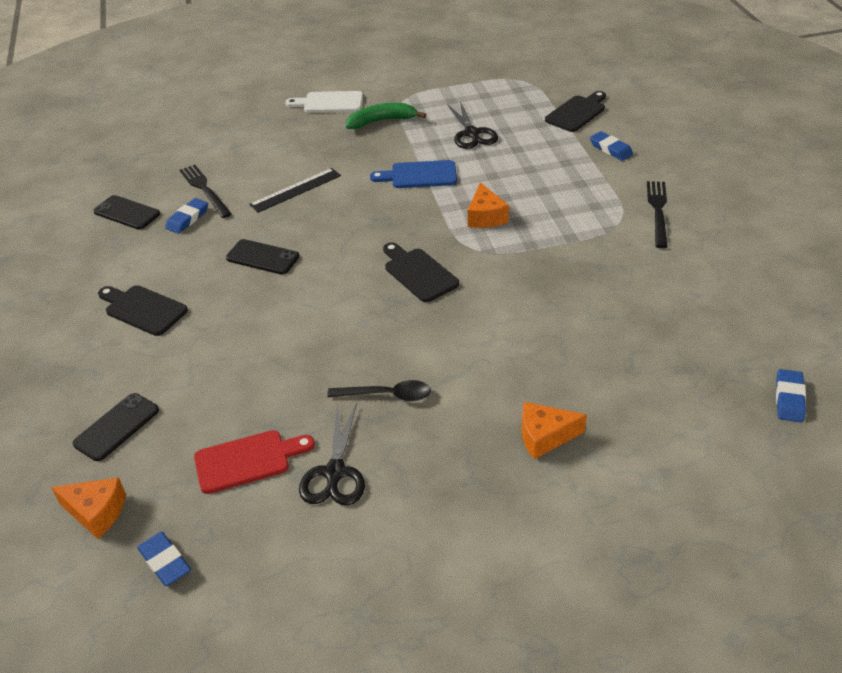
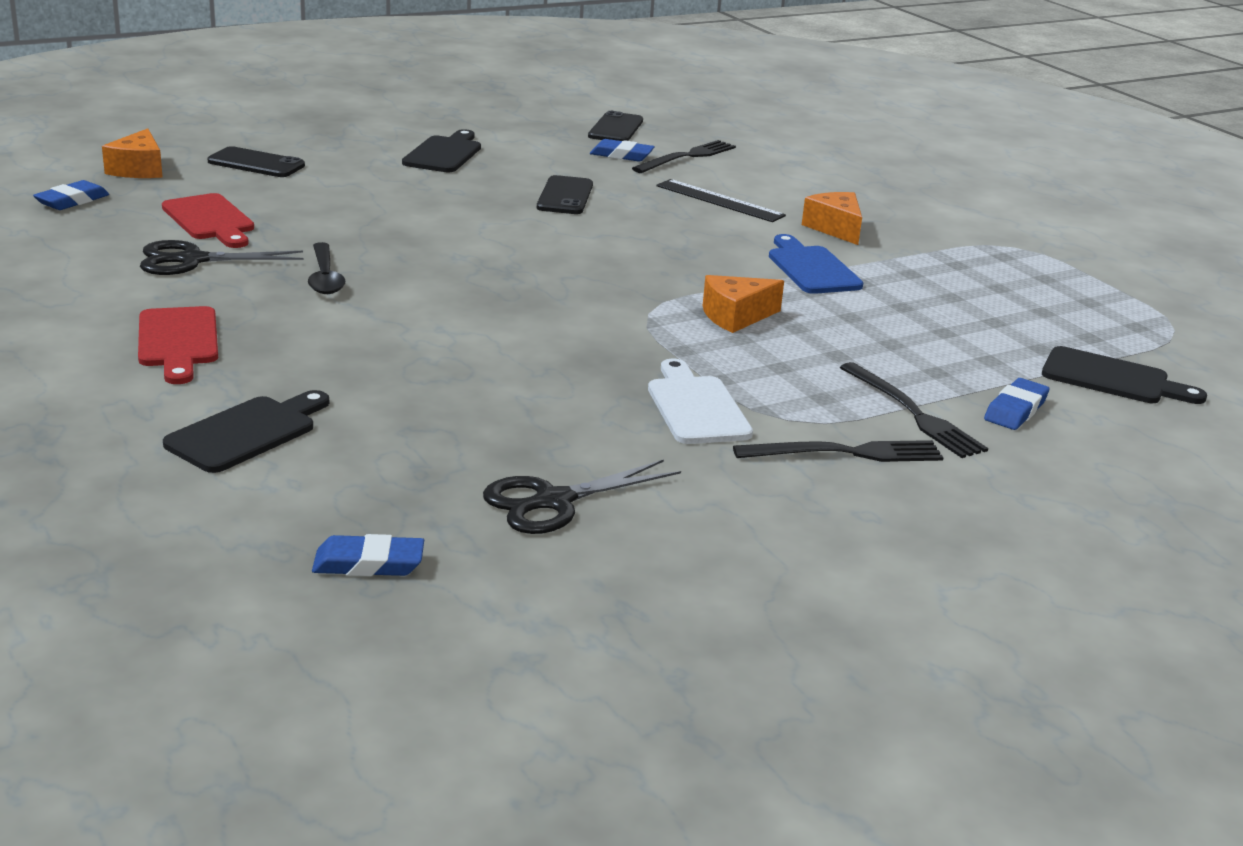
camera: 70 degrees right, 15 degrees down
white cutting board [285,91,363,113] -> white cutting board moved to [648,359,753,444]
green banana [346,103,426,129] -> none
black cutting board [383,242,459,302] -> black cutting board moved to [163,390,329,473]
black scissors [447,102,498,149] -> black scissors moved to [483,459,681,534]
orange cheese [522,402,587,459] -> orange cheese moved to [802,192,862,245]
none -> red cutting board [138,306,218,384]
none -> black fork [840,362,988,458]

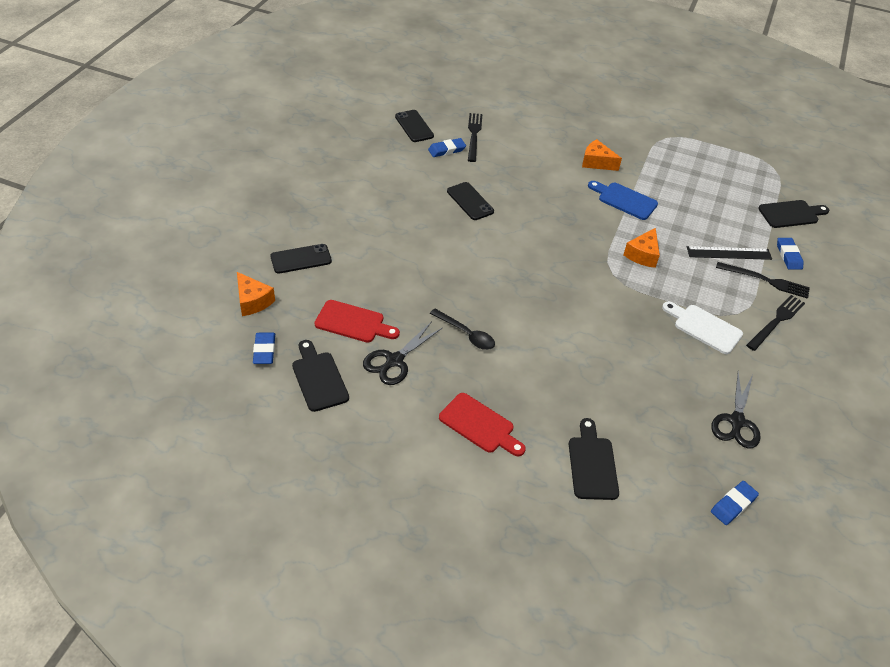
camera: 40 degrees left, 20 degrees up
black cutting board [402,129,481,172] -> black cutting board moved to [292,340,349,412]
black ruler [656,179,786,222] -> black ruler moved to [687,246,772,260]

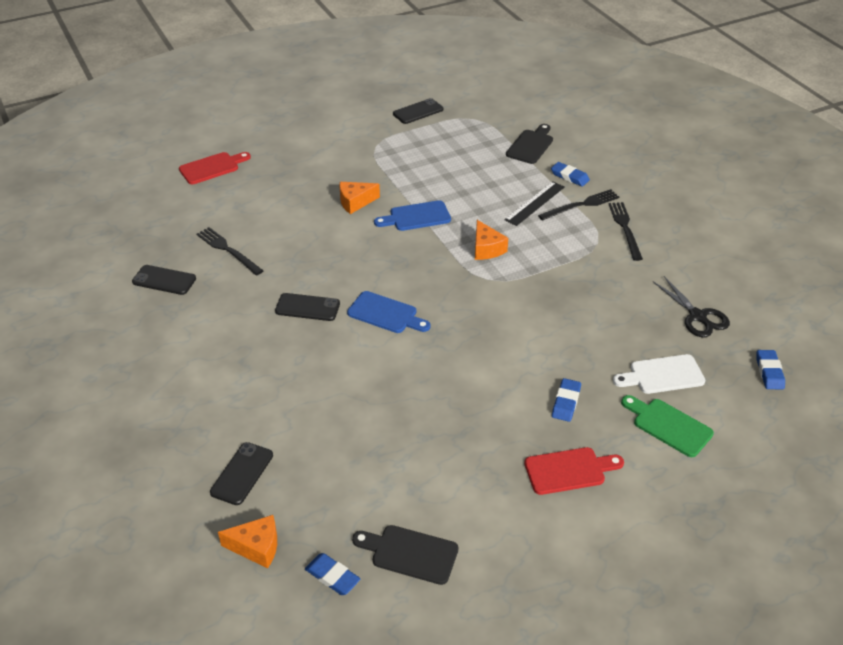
camera: 45 degrees left, 5 degrees down
red cutting board [315,300,400,342] -> red cutting board moved to [179,152,251,184]
black scissors [363,321,442,385] -> none
blue eraser [428,138,466,157] -> blue eraser moved to [552,378,581,422]
black spoon [430,309,495,350] -> none
black cutting board [569,418,619,500] -> green cutting board [621,395,714,457]
white cutting board [662,301,743,354] -> white cutting board moved to [613,354,705,394]
none -> blue cutting board [347,291,431,333]
none -> black phone [393,98,443,124]

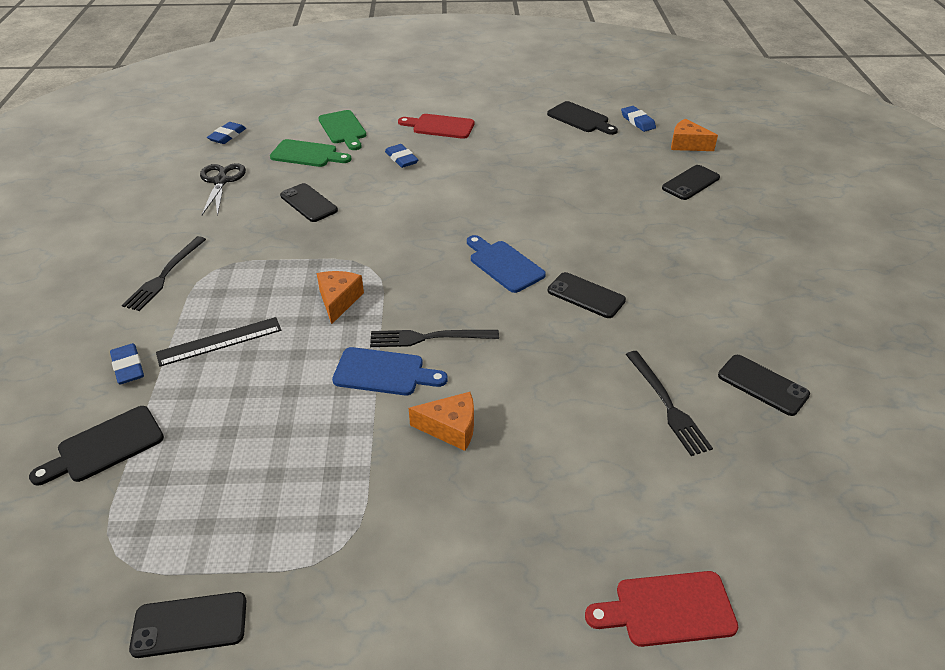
camera: 155 degrees left, 0 degrees up
black fork [538,189,619,221] -> black fork moved to [370,330,499,347]
blue eraser [552,378,581,422] -> blue eraser turned 75 degrees counterclockwise [385,144,418,168]
white cutting board [613,354,705,394] -> green cutting board [270,139,351,167]
none -> black phone [280,183,338,222]

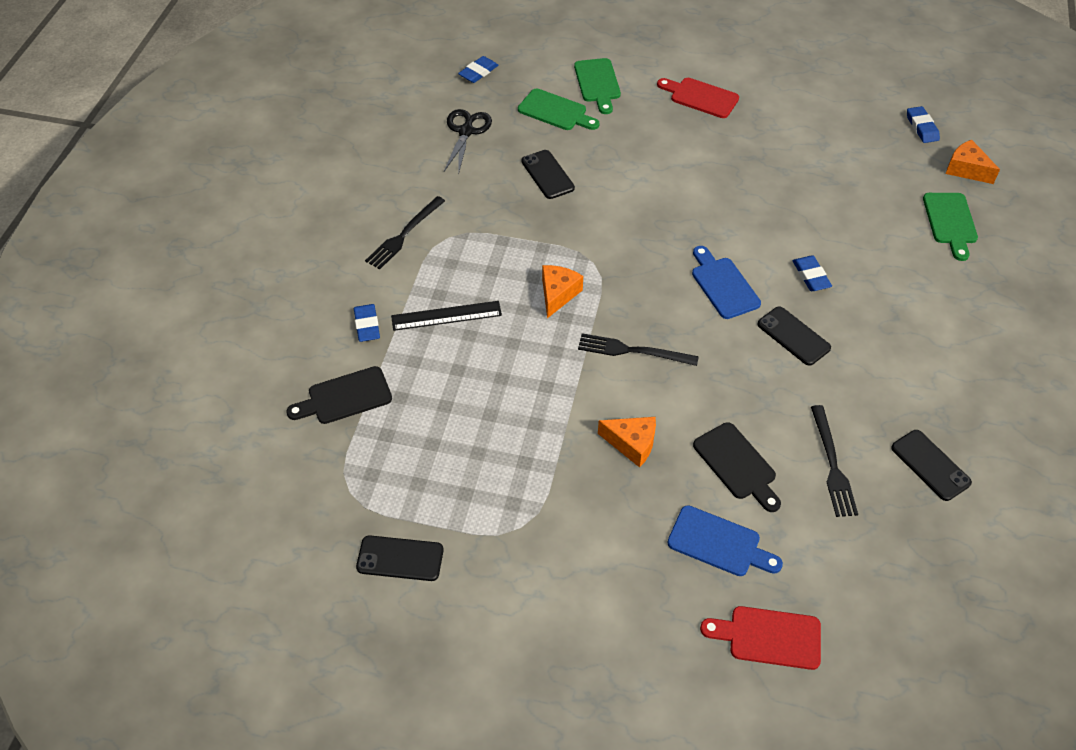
camera: 15 degrees right, 10 degrees up
blue cutting board [332,347,448,395] -> blue cutting board moved to [667,505,783,576]
blue eraser [385,144,418,168] -> blue eraser moved to [792,255,832,291]
black cutting board [547,101,618,135] -> black cutting board moved to [693,422,781,512]
black phone [662,165,720,200] -> green cutting board [923,193,978,261]

